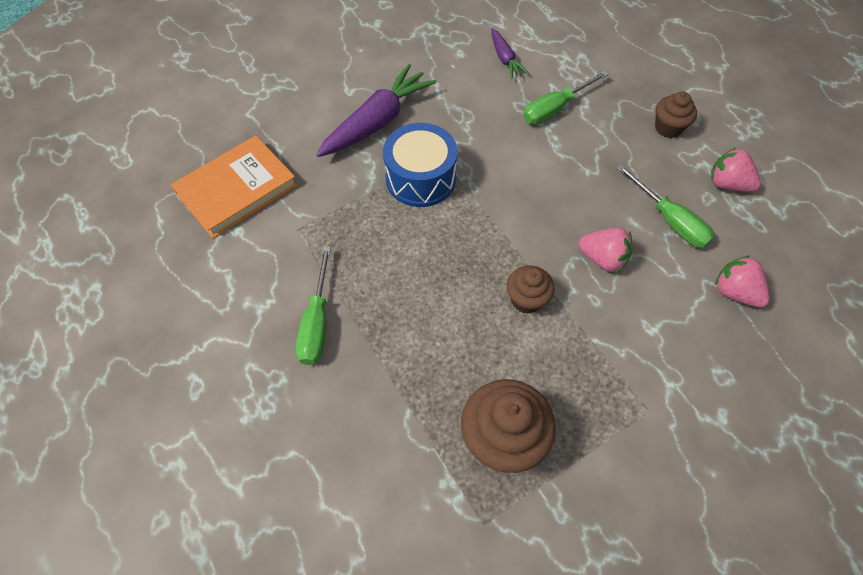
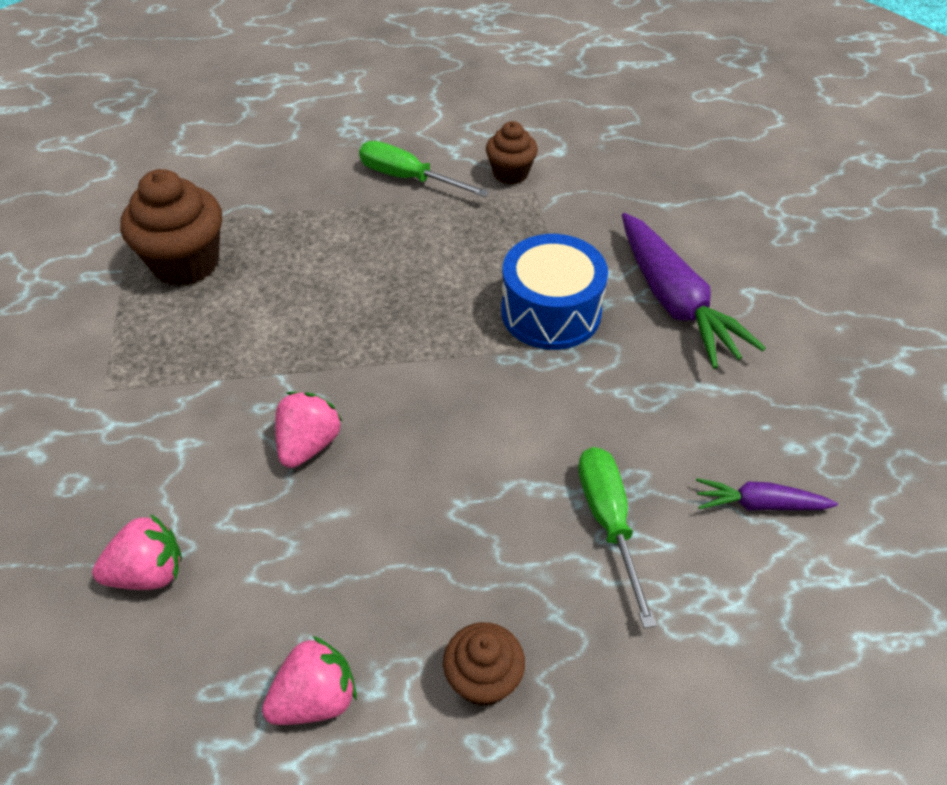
camera: 115 degrees right, 10 degrees down
orange book [171,135,297,238] -> none
brown cupcake [507,265,555,314] -> brown cupcake moved to [486,121,538,185]
pink strawberry [579,227,632,272] -> pink strawberry turned 150 degrees clockwise [275,392,342,468]
green screwdriver [617,165,714,248] -> none

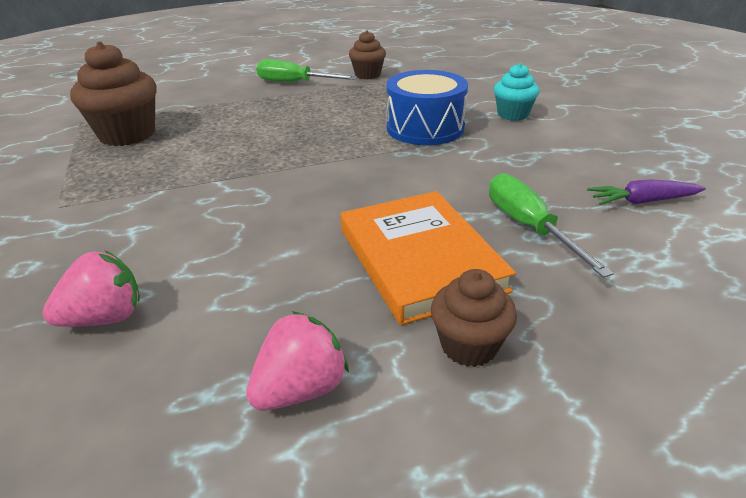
camera: 10 degrees left, 15 degrees down
pink strawberry [275,392,342,468] -> none
purple carrot [622,213,766,369] -> turquoise cupcake [494,63,539,121]
none -> orange book [341,191,516,325]

